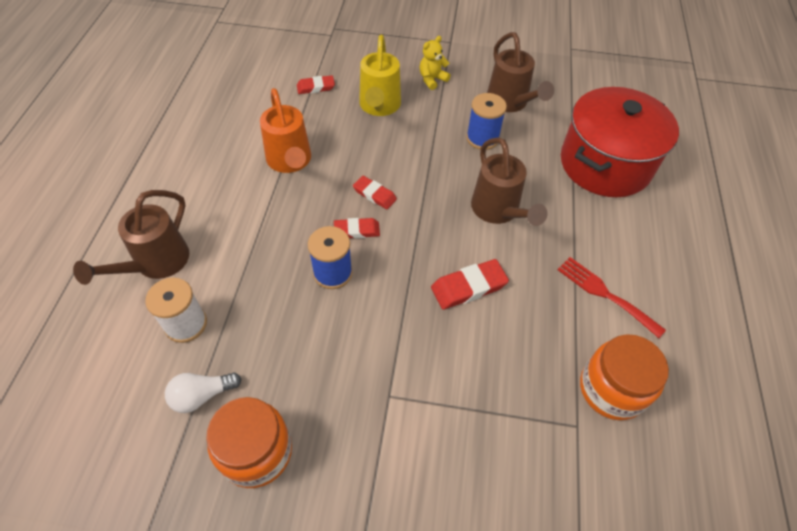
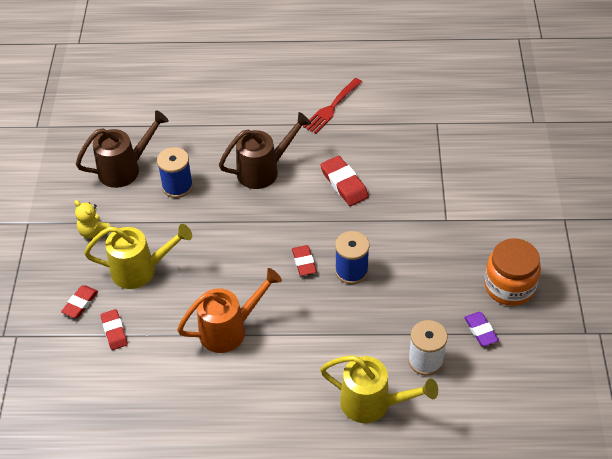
camera: 95 degrees left, 5 degrees down
brown watering can [73,190,189,285] -> yellow watering can [320,355,438,423]
white light bulb [165,372,242,413] -> purple eraser [464,312,499,346]
red eraser [353,176,397,209] -> red eraser moved to [61,285,98,318]
red pot [561,87,679,197] -> none
orange jar [580,334,669,420] -> none

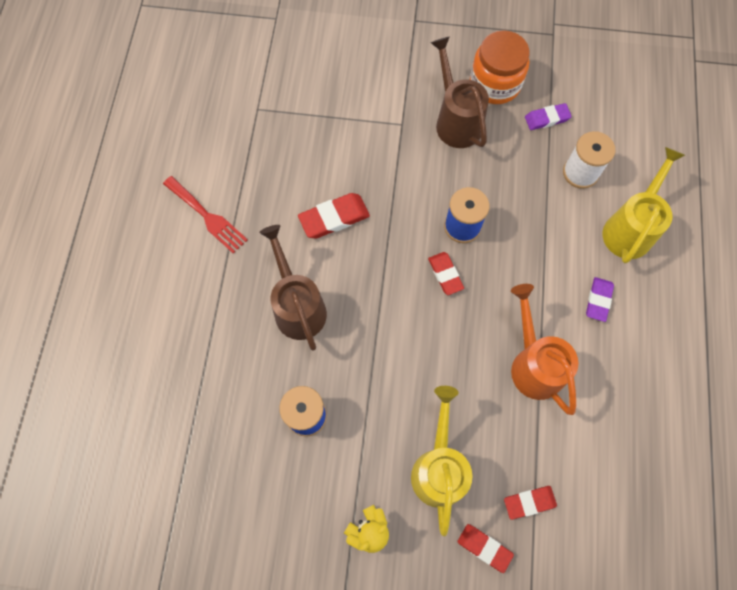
camera: 85 degrees left, 20 degrees up
brown watering can [76,110,169,188] -> brown watering can moved to [431,37,489,148]
red eraser [292,245,317,276] -> red eraser turned 75 degrees clockwise [428,252,464,295]
none -> purple eraser [586,277,614,322]

